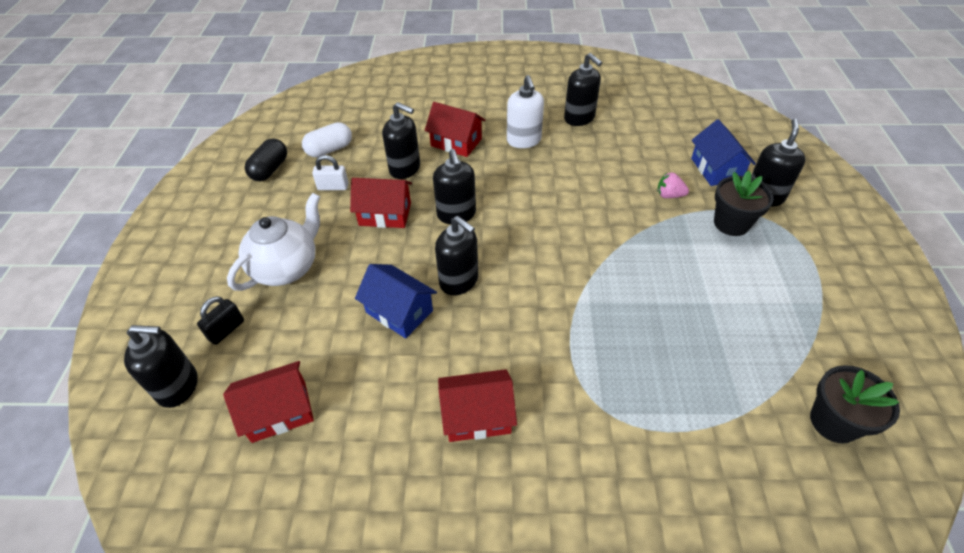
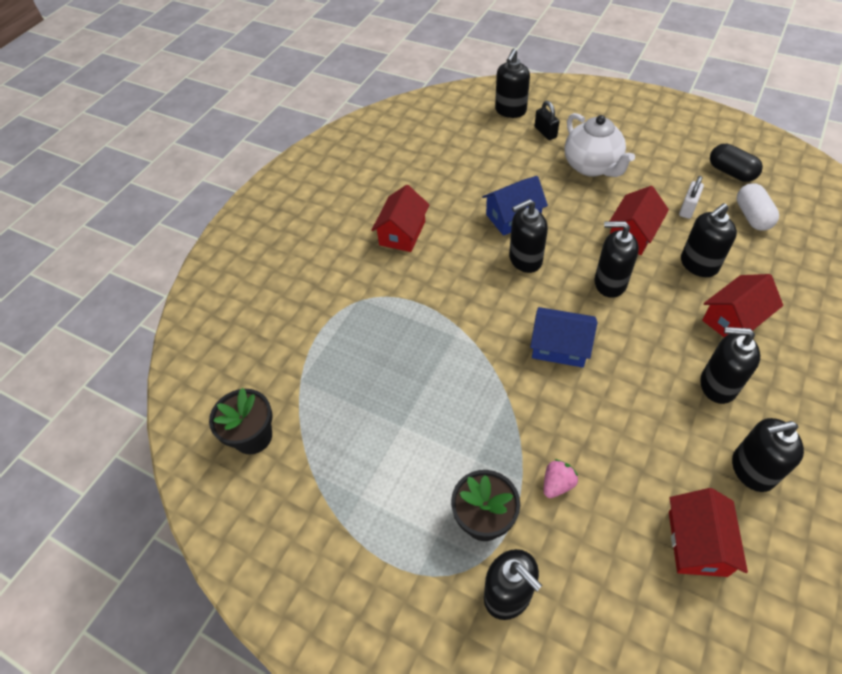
camera: 120 degrees right, 5 degrees up
red house [223,361,314,443] -> red house moved to [669,488,748,577]
white soap dispenser [507,75,544,148] -> black soap dispenser [700,327,760,404]
blue house [691,119,756,186] -> blue house moved to [530,307,597,368]

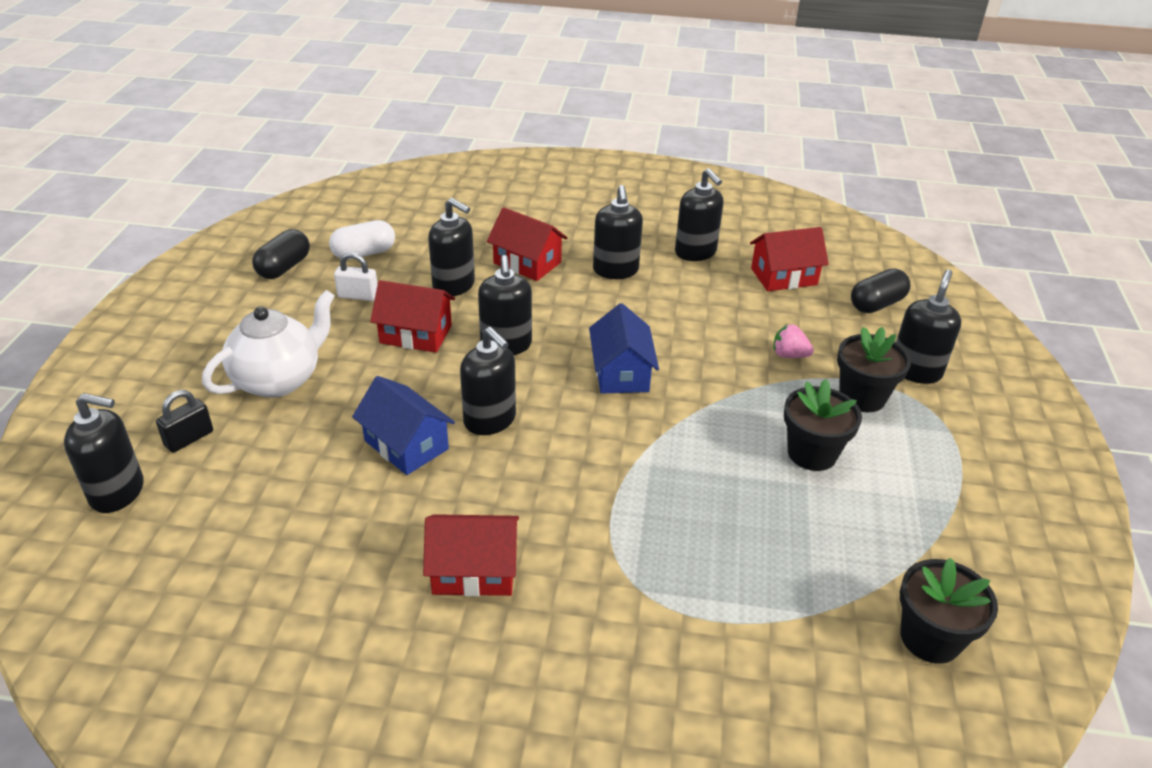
camera: 115 degrees left, 15 degrees down
none -> black flower pot [784,379,862,471]
none -> black capsule [851,268,911,313]

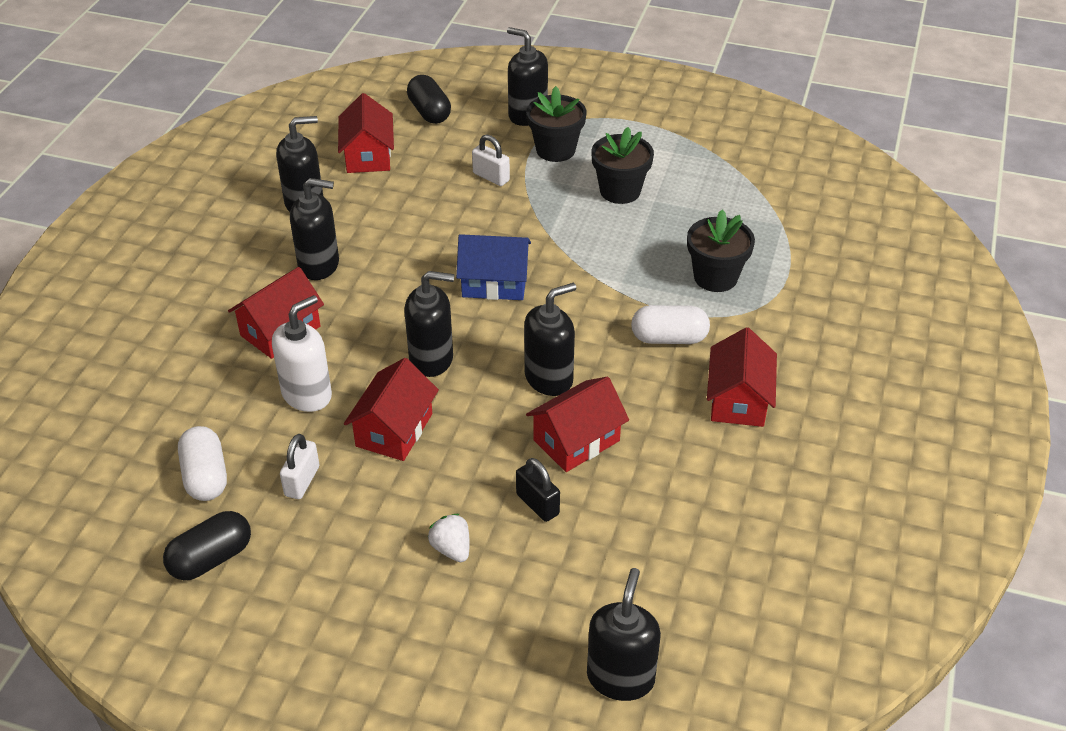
camera: 80 degrees left, 5 degrees up
black padlock [156,390,213,453] -> black padlock moved to [516,458,560,522]
white teapot [202,290,335,398] -> white strawberry [428,514,470,562]
black capsule [252,229,310,279] -> black capsule turned 75 degrees counterclockwise [163,511,251,580]
blue house [352,376,455,475] -> red house [526,376,629,472]
black soap dispenser [428,198,475,296] -> white soap dispenser [272,295,332,412]
pink strawberry [773,324,814,358] -> white padlock [472,134,510,186]
black flower pot [900,558,998,664] -> black flower pot moved to [687,210,755,292]
none -> white capsule [631,305,710,344]

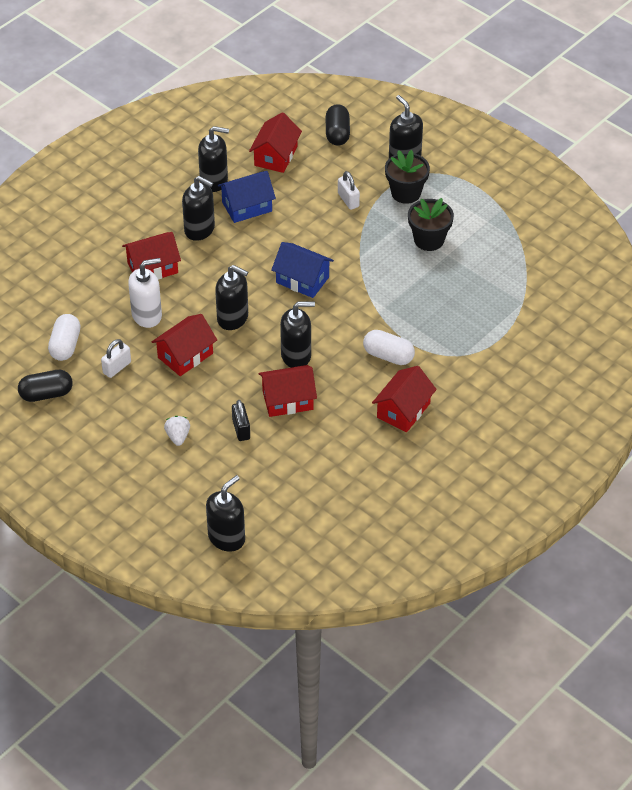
camera: 25 degrees right, 5 degrees up
black flower pot [687,210,755,292] -> none
none -> blue house [218,171,276,223]

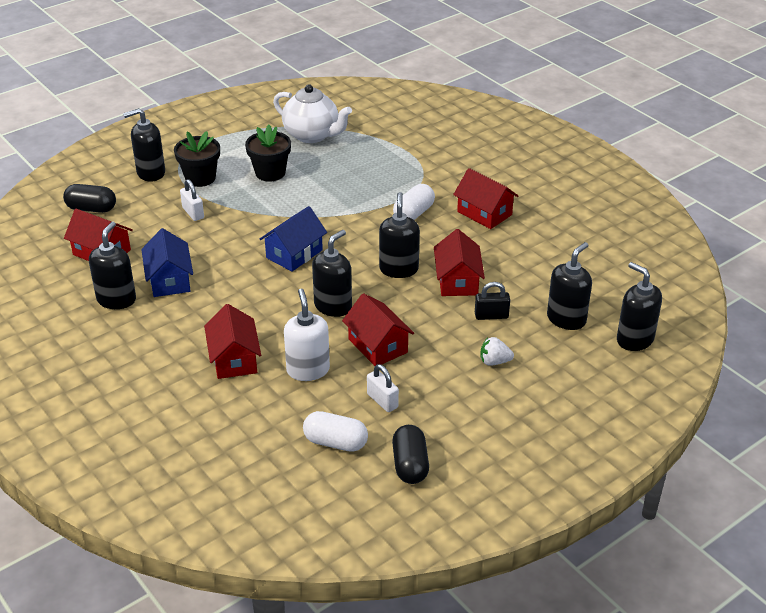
camera: 80 degrees left, 10 degrees down
black soap dispenser [182,176,215,241] -> black soap dispenser moved to [547,242,592,330]
white padlock [338,171,360,210] -> white padlock turned 75 degrees clockwise [180,179,204,221]
none -> white teapot [273,84,352,143]

